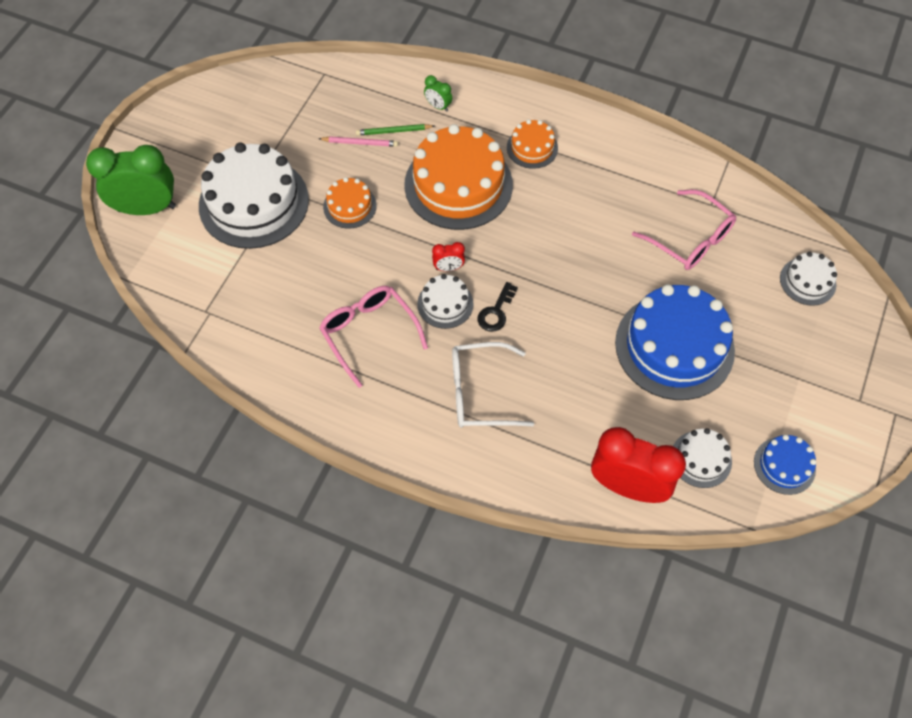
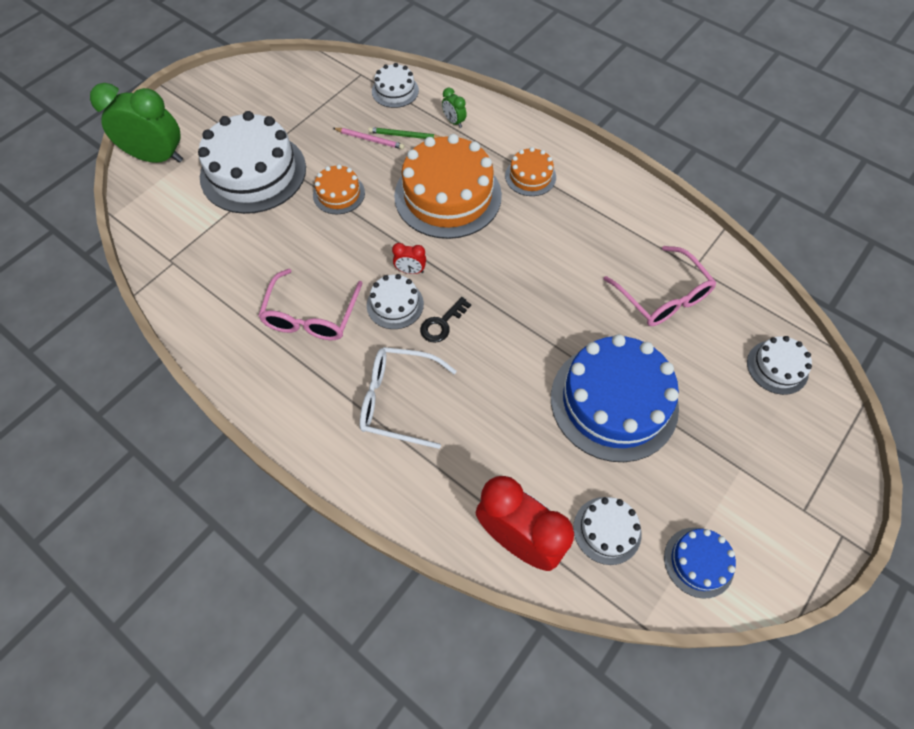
camera: 15 degrees right, 0 degrees up
pink glasses [319,286,428,388] -> pink glasses turned 150 degrees counterclockwise [258,269,363,340]
none -> white cake [372,63,419,108]

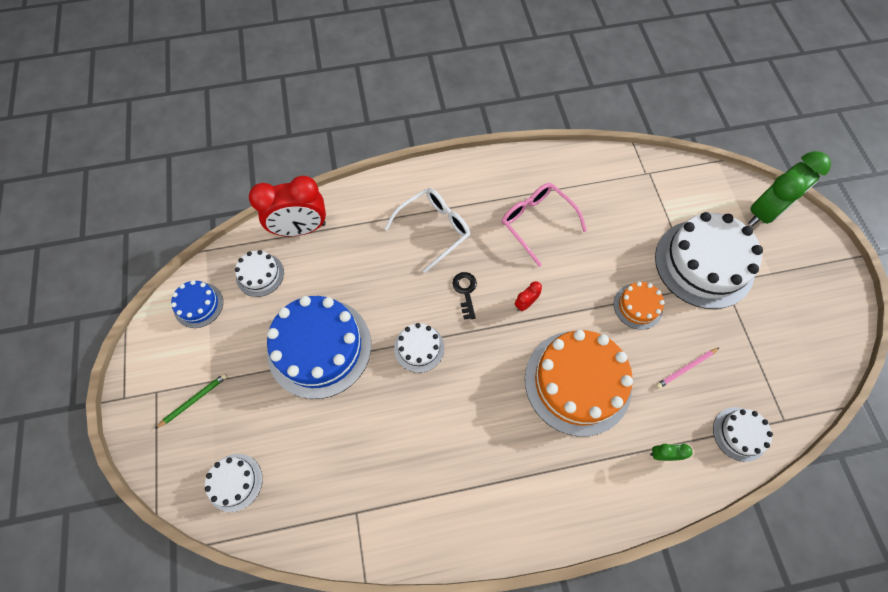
camera: 130 degrees right, 5 degrees up
white cake [367,274,424,329] -> white cake moved to [394,323,444,373]
green pencil [368,127,441,139] -> green pencil moved to [155,373,227,429]
orange cake [505,147,556,196] -> none
pink glasses [604,246,716,326] -> none

